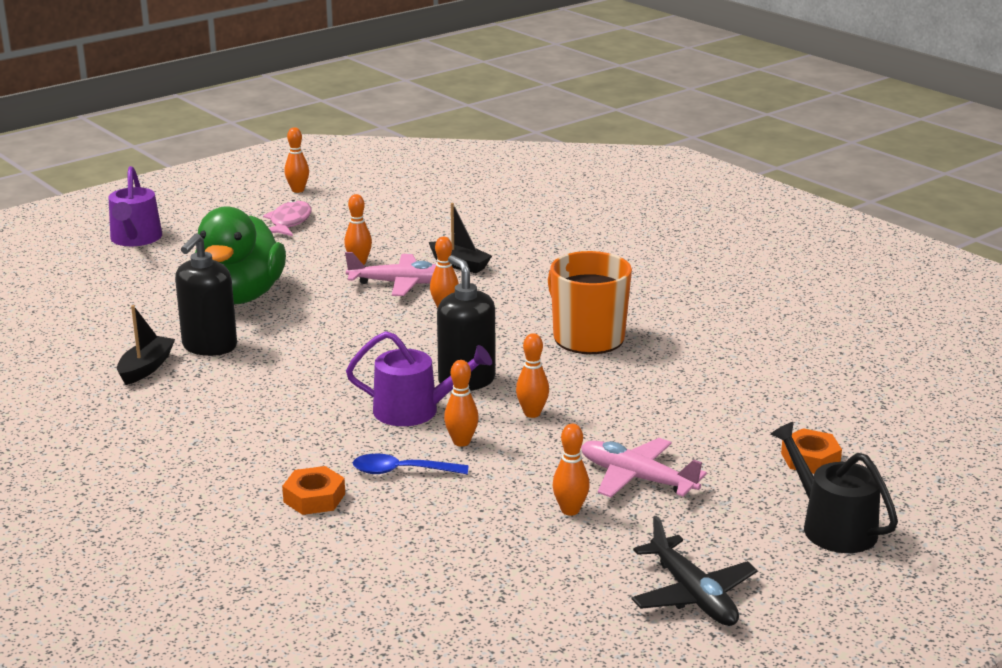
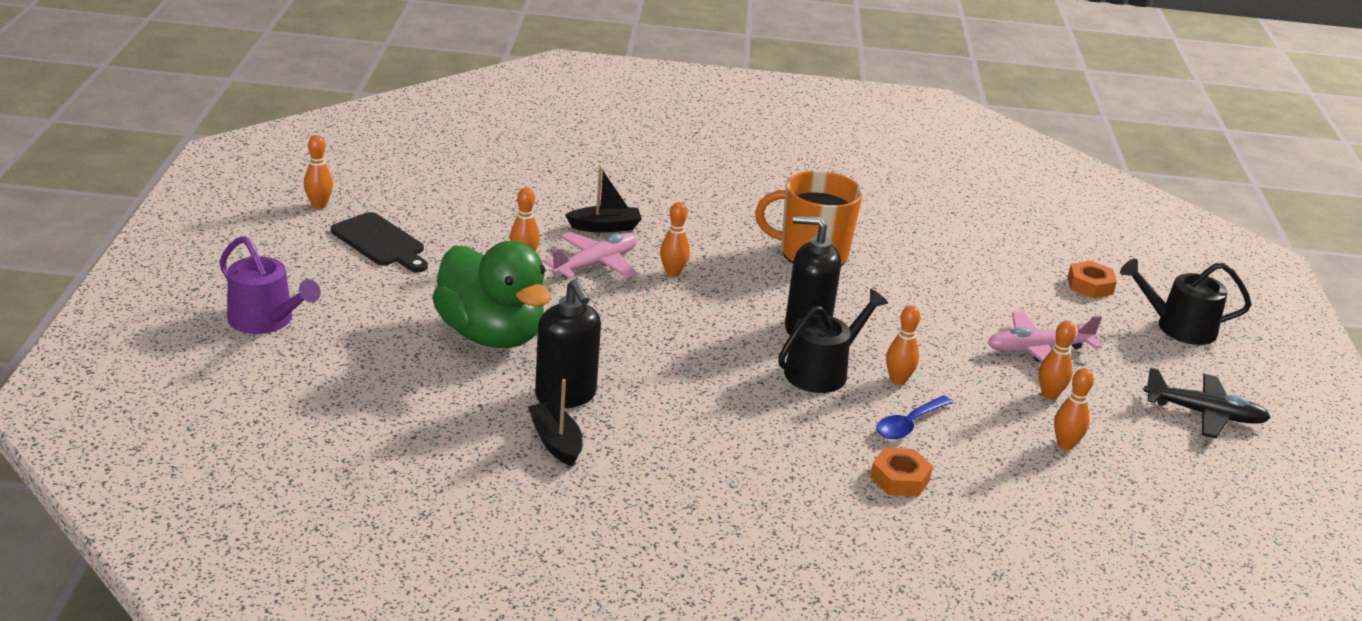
camera: 50 degrees left, 5 degrees up
pink fish [263,200,311,236] -> black cutting board [331,212,428,272]
purple watering can [346,331,492,426] -> black watering can [778,289,888,393]
orange bowling pin [516,333,549,418] -> orange bowling pin moved to [1054,368,1094,450]

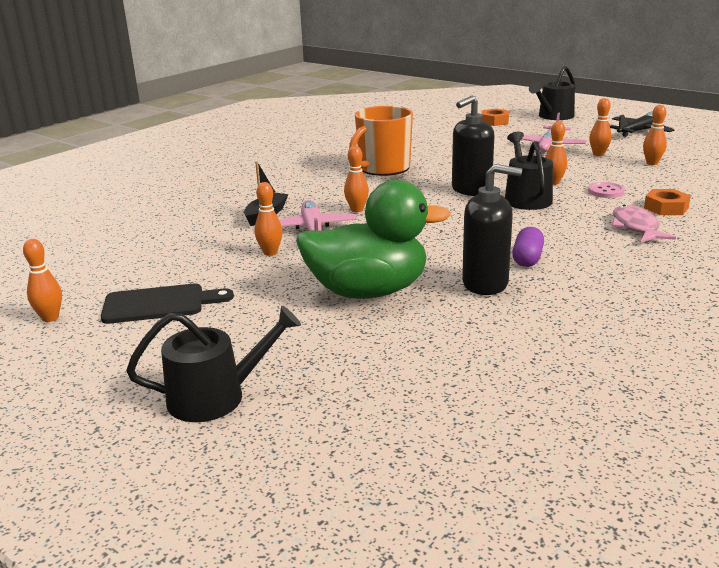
camera: 50 degrees left, 5 degrees down
purple watering can [219,236,321,334] -> black watering can [126,306,301,422]
black boat [528,379,582,467] -> none
blue spoon [876,396,953,439] -> pink button [588,182,625,198]
none -> purple capsule [512,227,544,267]
none -> pink fish [612,205,676,242]

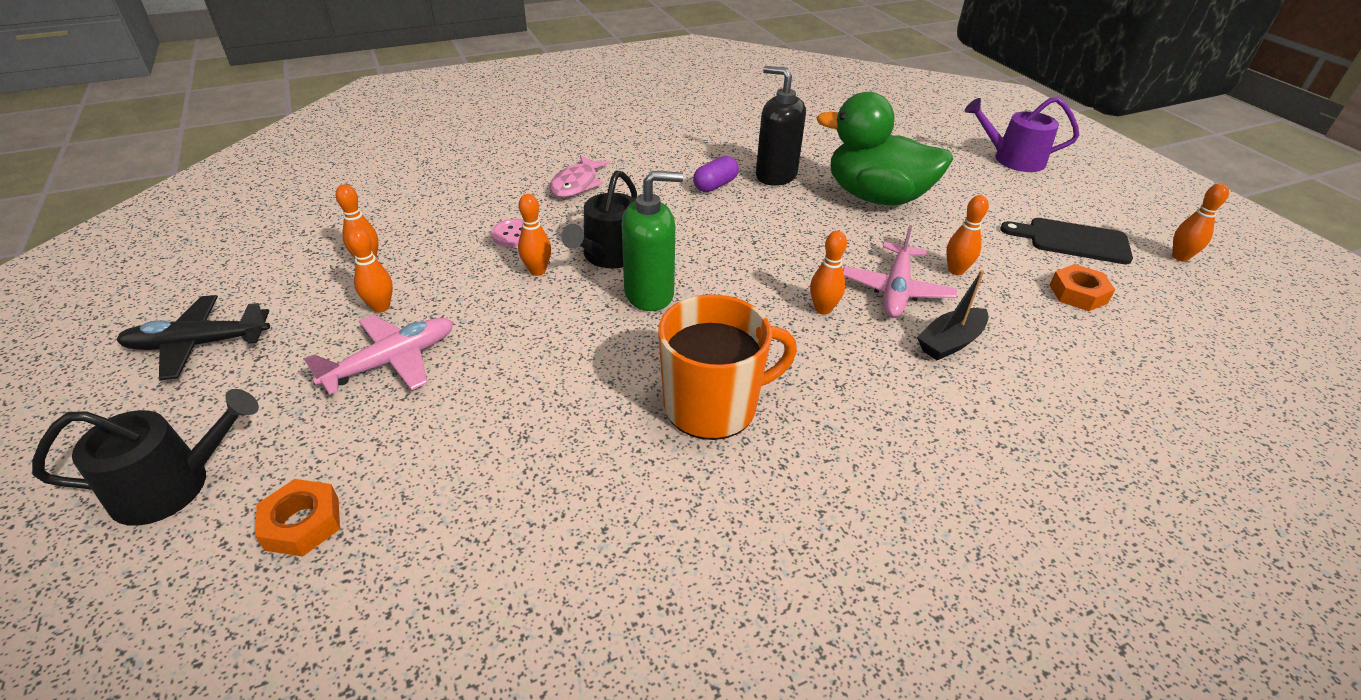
camera: 155 degrees left, 15 degrees up
black watering can [126,306,301,422] -> purple watering can [964,97,1079,172]
black soap dispenser [452,95,495,196] -> green soap dispenser [622,171,683,311]
orange nut [644,189,691,215] -> orange nut moved to [1050,264,1115,311]

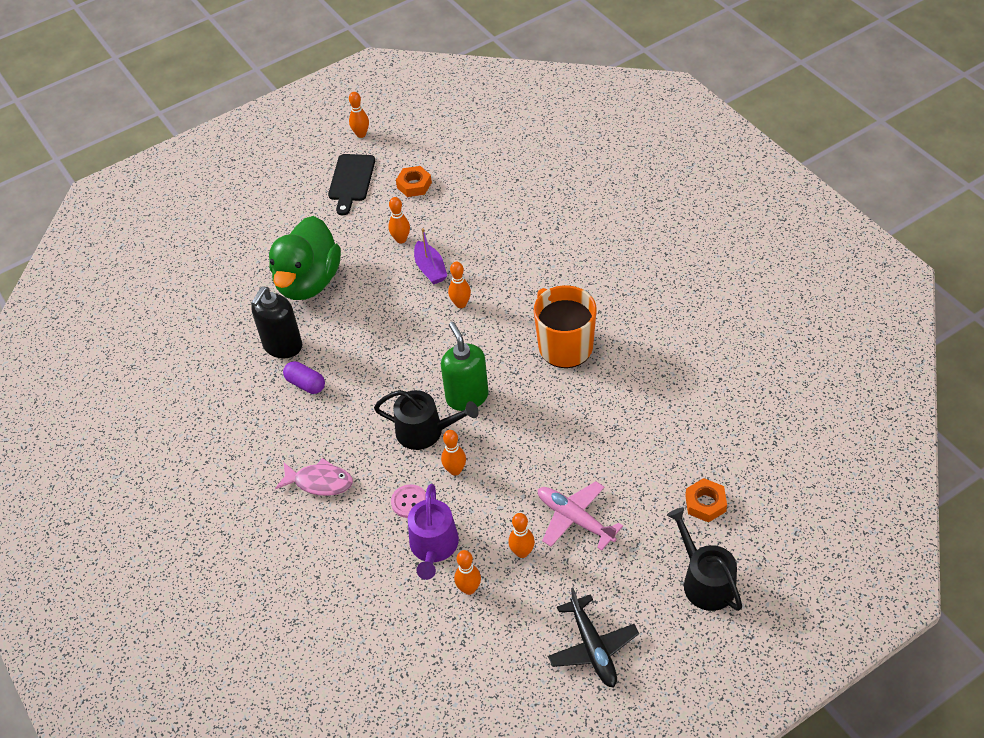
camera: 95 degrees left, 10 degrees up
pink plane [843,225,957,318] -> purple boat [414,228,447,285]
black boat [917,270,989,360] -> none
purple watering can [964,97,1079,172] -> purple watering can moved to [408,484,459,580]

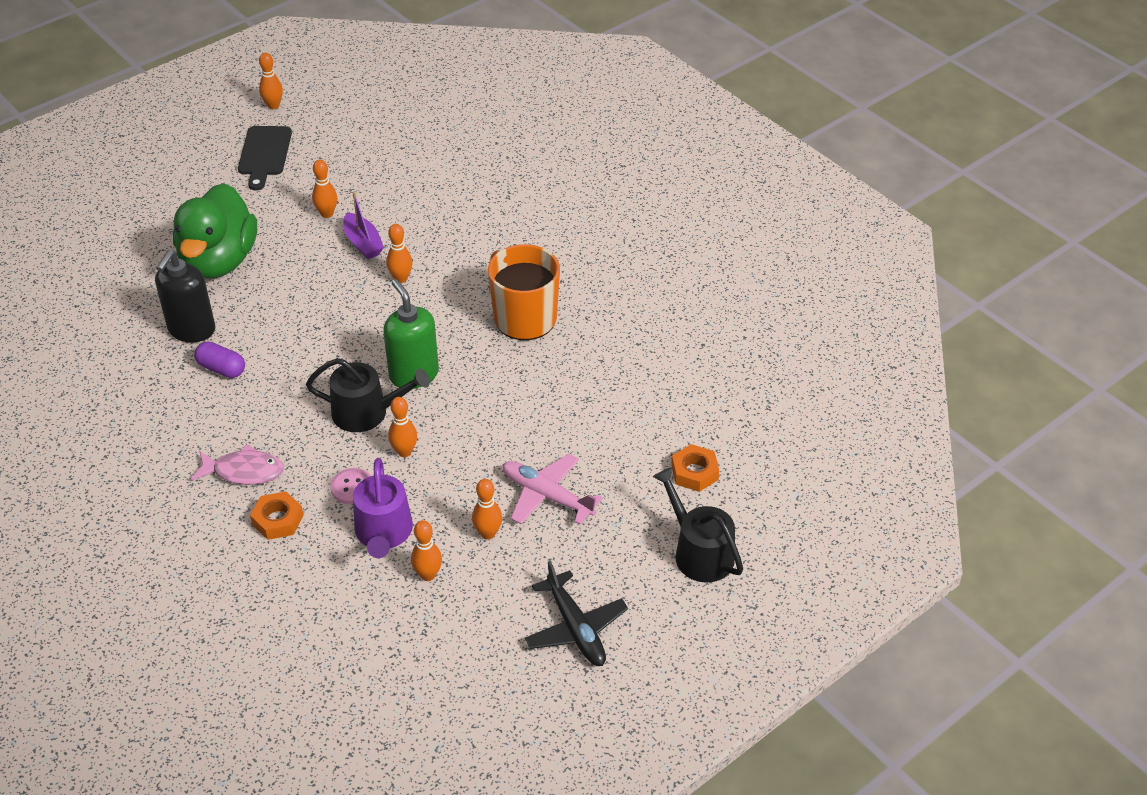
camera: 10 degrees left, 5 degrees down
orange nut [396,166,432,197] -> orange nut moved to [250,491,304,540]

